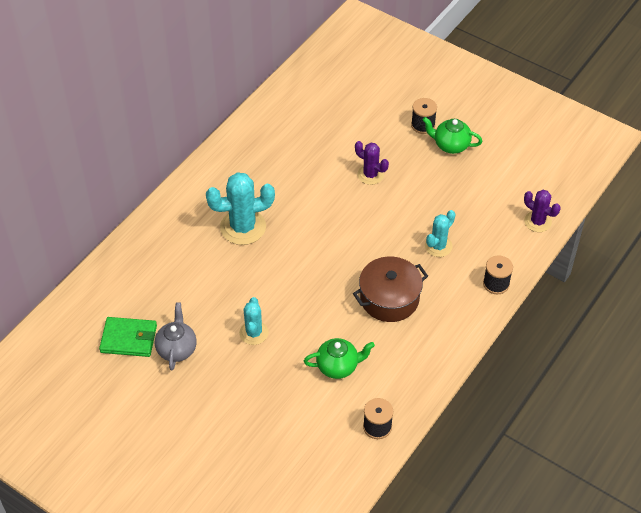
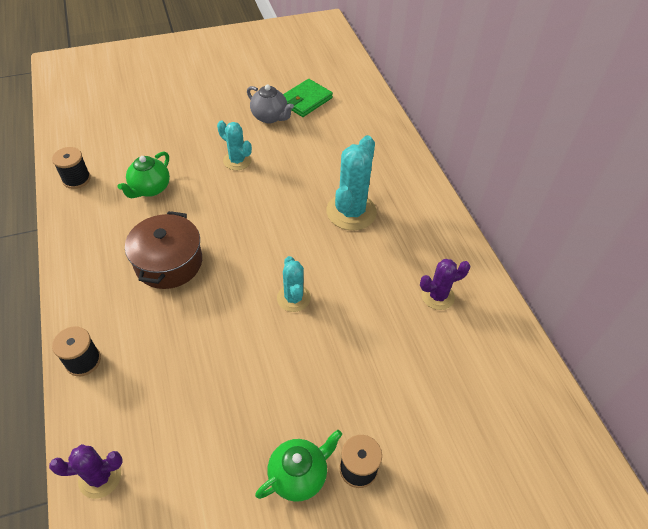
camera: 125 degrees right, 0 degrees up
purple cactus [355,141,389,185] -> purple cactus moved to [420,259,470,310]
turquoise cactus [425,210,455,257] -> turquoise cactus moved to [277,256,311,312]

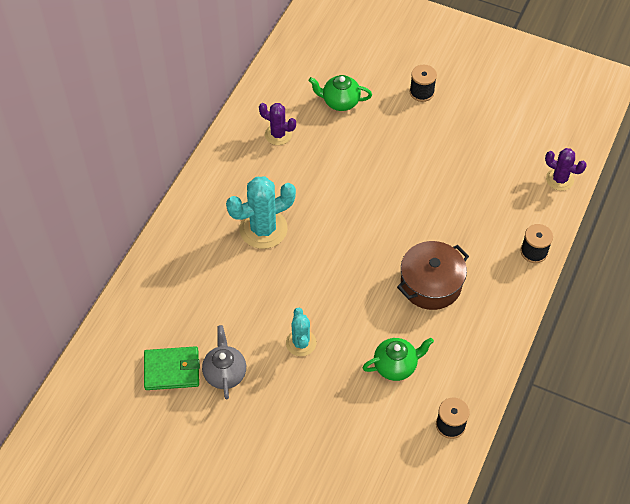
camera: 135 degrees left, 5 degrees up
green teapot [255,430,342,502] -> green teapot moved to [309,75,372,111]
turquoise cactus [277,256,311,312] -> none

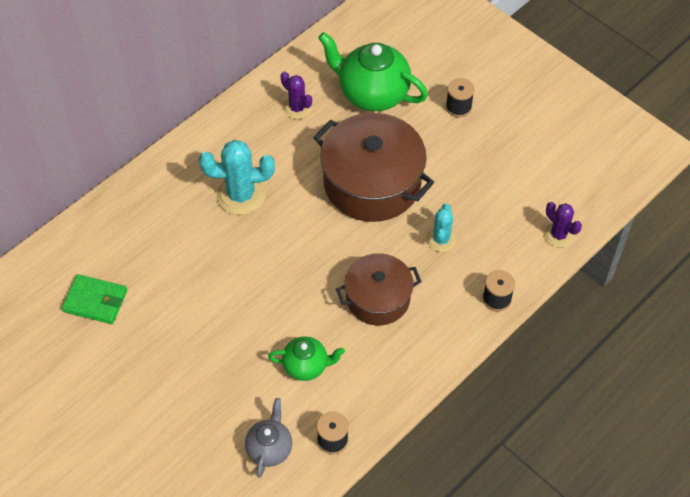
camera: 20 degrees right, 0 degrees up
grey teapot [202,325,246,400] -> grey teapot moved to [245,398,292,478]
turquoise cactus [286,308,316,356] -> turquoise cactus moved to [426,203,456,252]
green teapot [309,75,372,111] -> green teapot [318,32,428,111], size x1.81
none -> brown pot [313,113,434,222]

